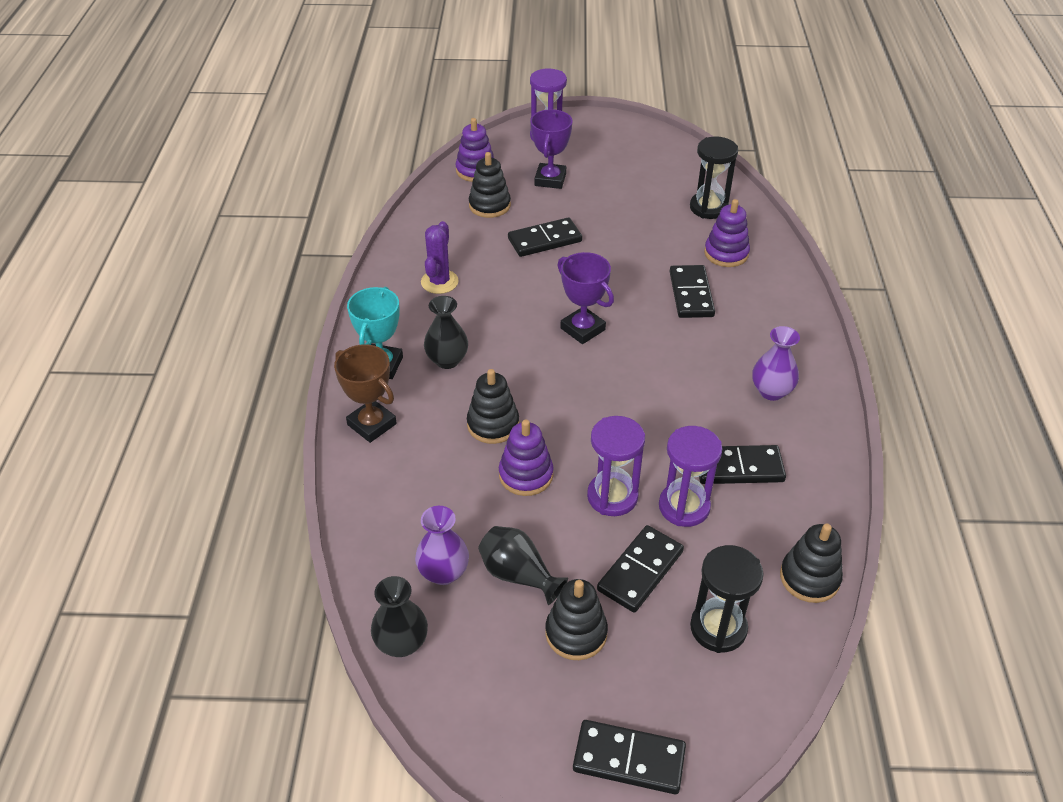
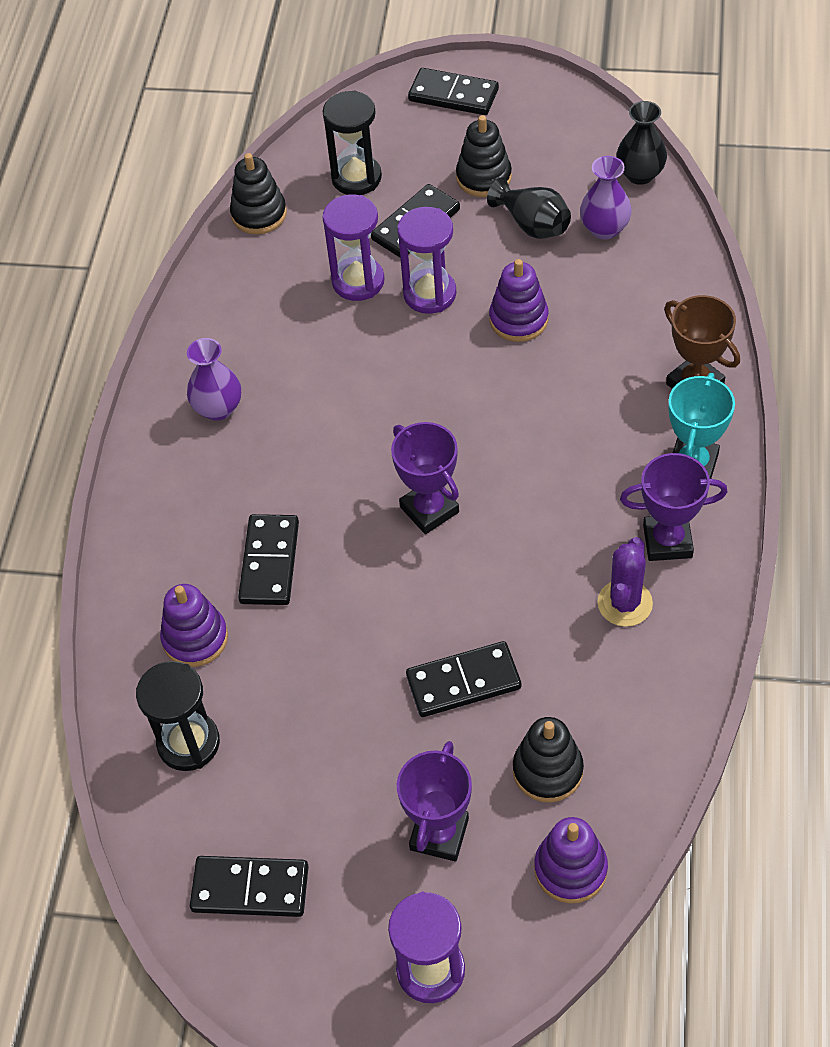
camera: 170 degrees left, 10 degrees up
black vase [424,296,468,369] -> none
black stacking toy [467,369,519,444] -> none
black domino [699,445,786,484] -> black domino moved to [190,856,309,917]
none -> purple trophy [620,453,728,561]

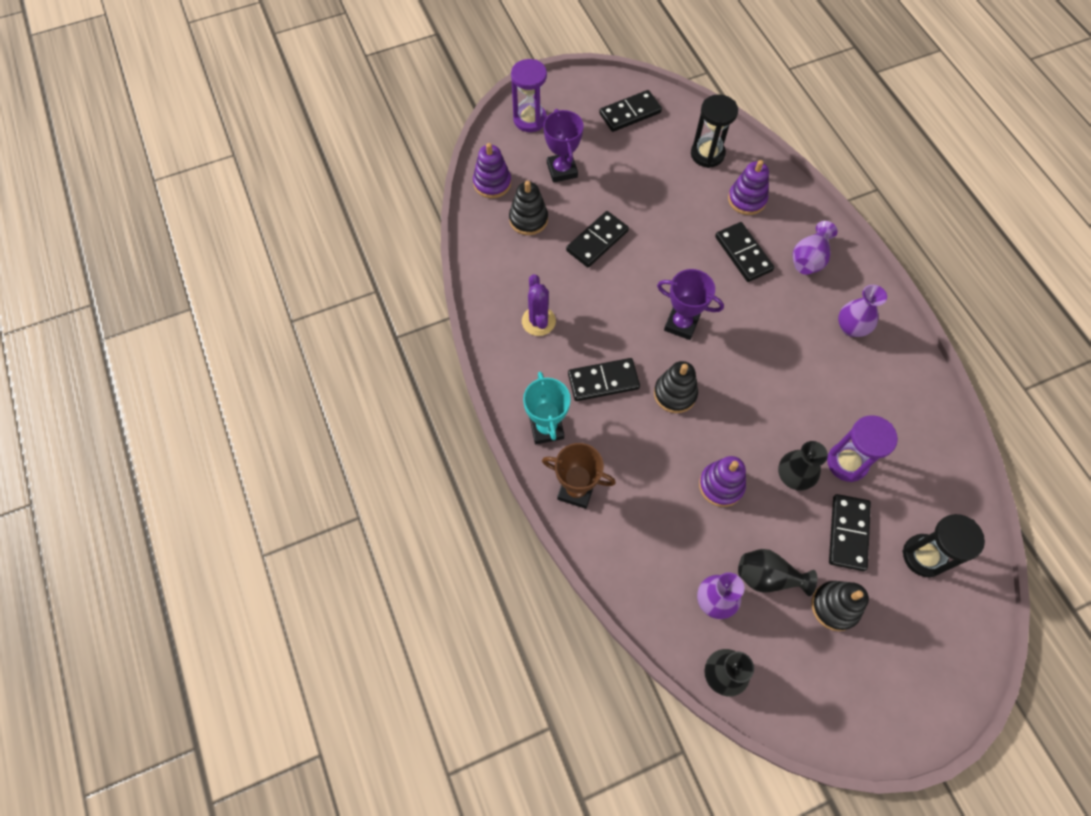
camera: 145 degrees right, 10 degrees up
black stacking toy [230,153,287,234] -> black stacking toy moved to [654,361,698,413]
purple hourglass [397,207,456,314] -> black vase [778,441,828,491]
black domino [408,68,499,115] -> black domino moved to [568,358,640,401]
purple trophy [620,453,728,561] -> none
none -> purple vase [792,221,838,275]

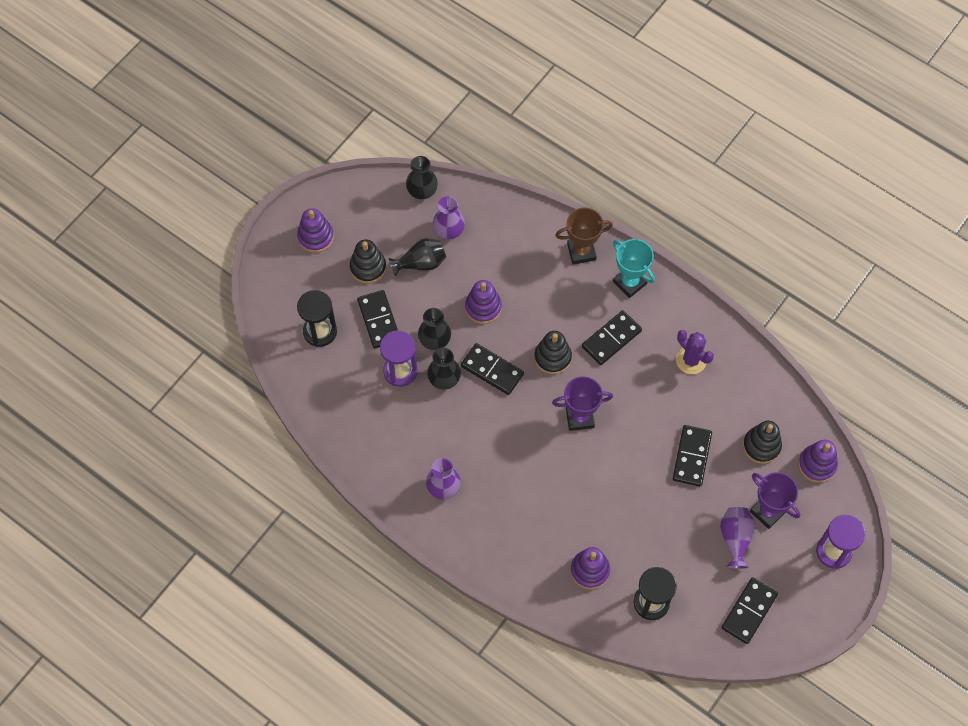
camera: 150 degrees right, 0 degrees up
black domino [715,222,774,282] -> black domino moved to [461,343,524,395]
purple vase [792,221,838,275] -> purple vase moved to [720,507,755,568]
none -> purple stacking toy [297,208,334,253]
none -> black vase [427,348,461,390]

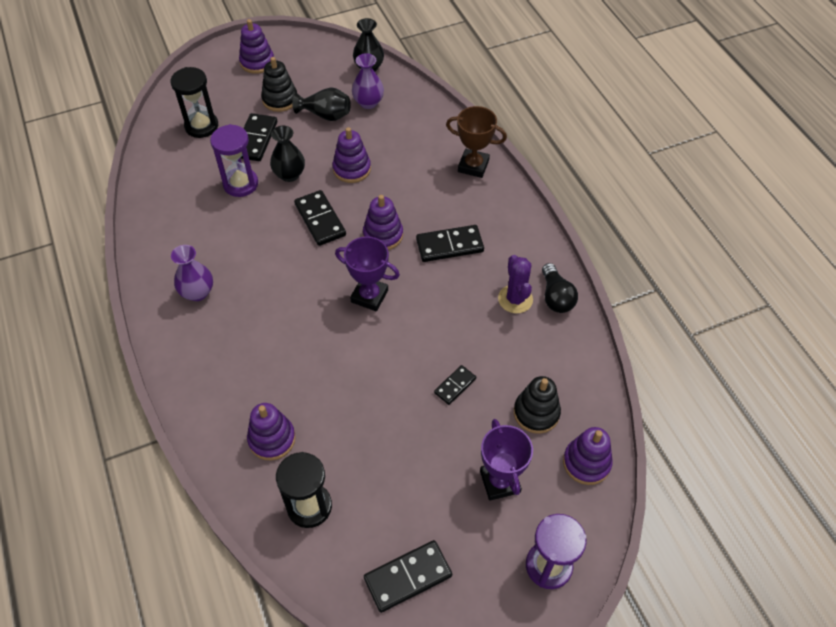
camera: 30 degrees right, 10 degrees down
black vase [427,348,461,390] -> none
black stacking toy [534,331,572,374] -> purple stacking toy [363,195,403,250]
turquoise trophy [613,239,655,298] -> none
black domino [672,425,712,487] -> black domino [434,365,476,405], size x0.59
purple vase [720,507,755,568] -> none
none -> black light bulb [542,263,578,313]

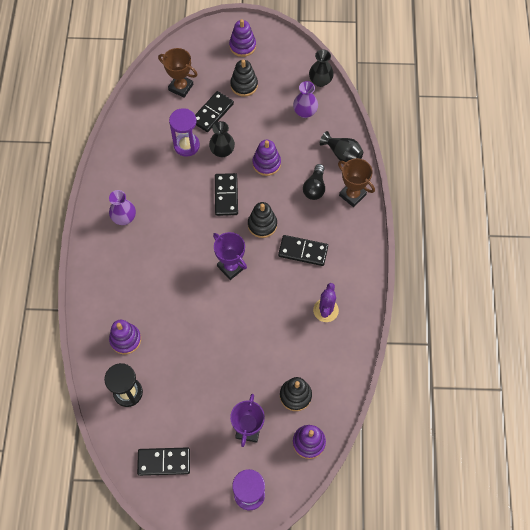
camera: 25 degrees right, 10 degrees up
black hourglass [170,67,218,138] -> brown trophy [158,48,198,98]
black vase [292,87,351,121] -> black vase moved to [320,131,363,162]
purple stacking toy [363,195,403,250] -> black stacking toy [248,202,277,238]
black domino [434,365,476,405] -> none
black light bulb [542,263,578,313] -> black light bulb moved to [303,164,325,200]

